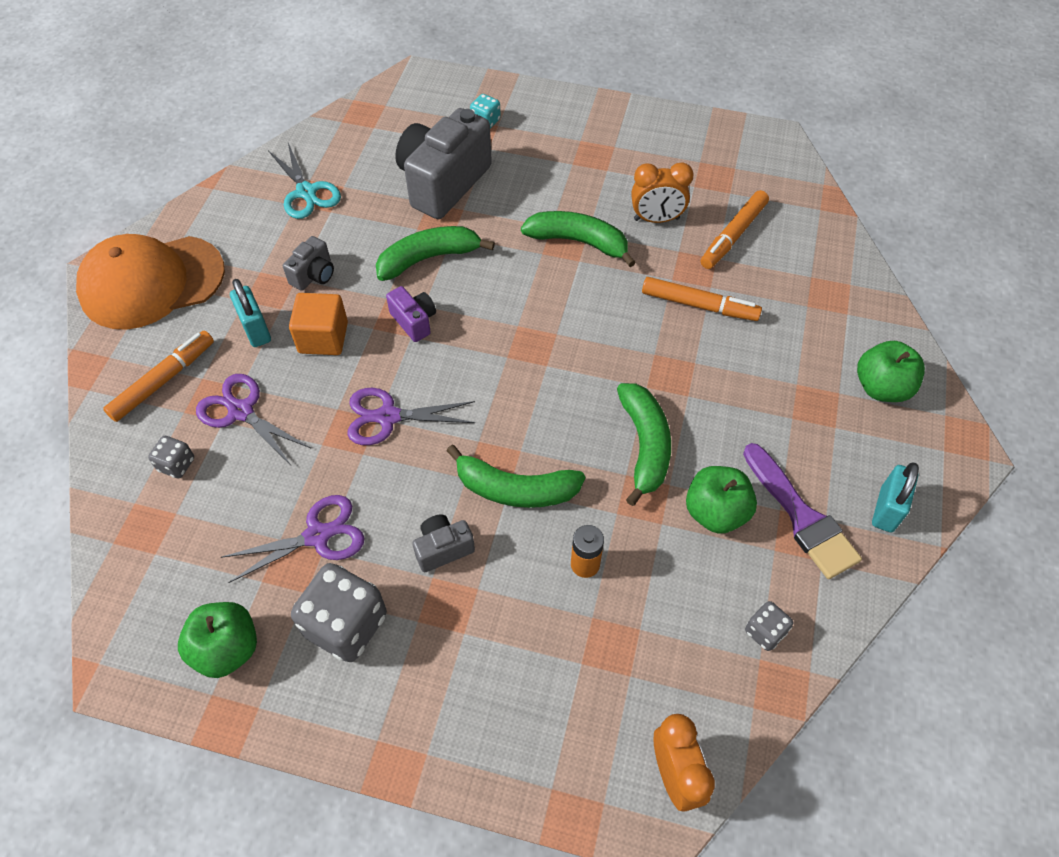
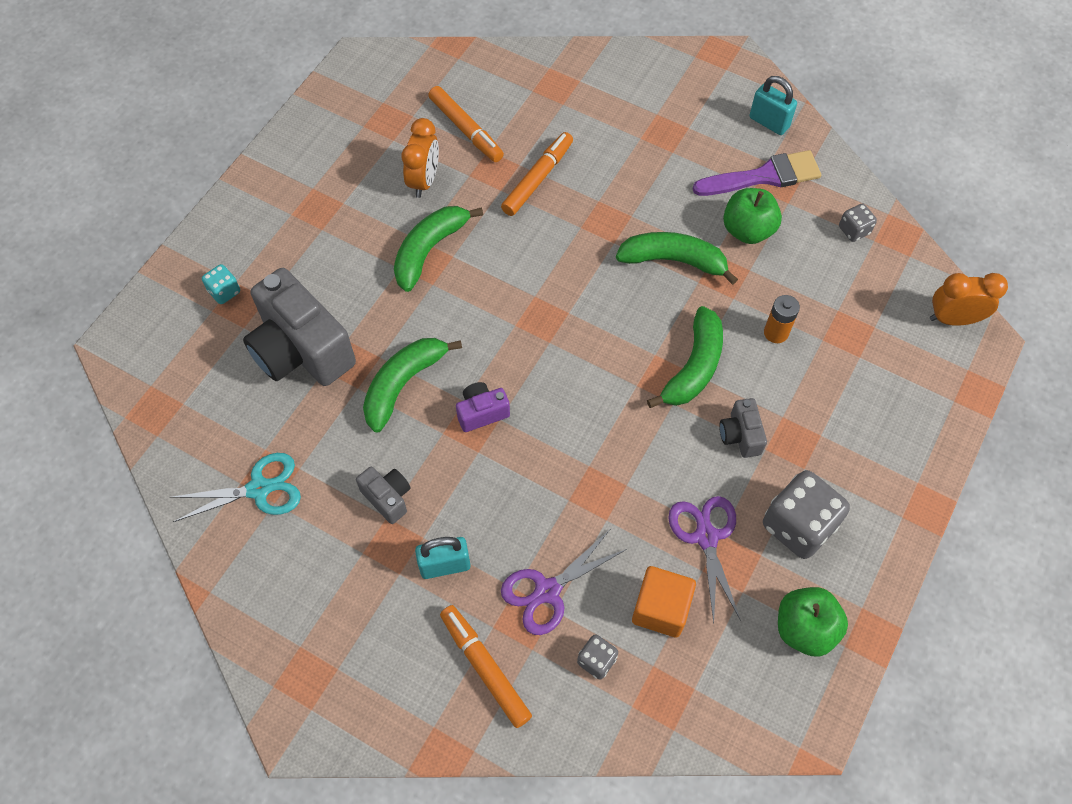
camera: 75 degrees left, 5 degrees up
orange cap [76,234,225,330] -> none
orange cube [289,293,348,355] -> orange cube moved to [632,566,696,637]
purple scissors [347,388,475,445] -> none
green banana [376,226,495,281] -> green banana turned 45 degrees clockwise [363,338,462,433]
green apple [857,341,925,402] -> none

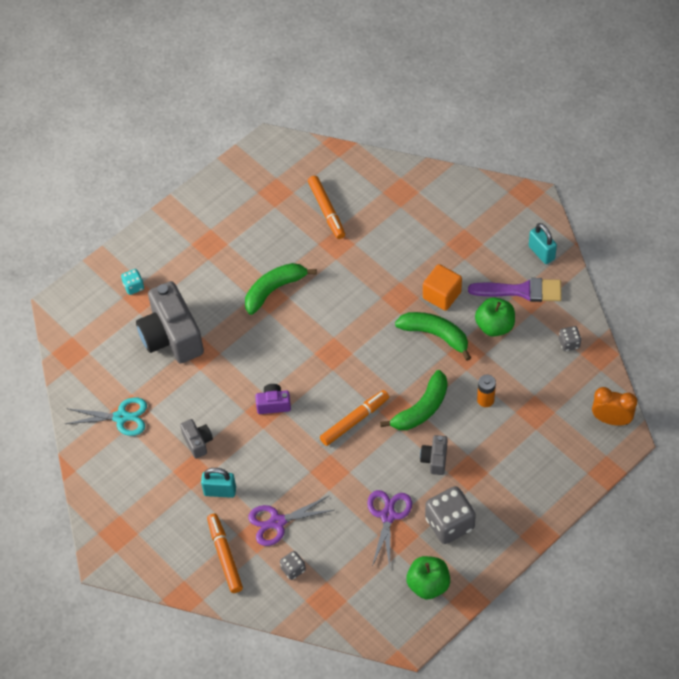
camera: 20 degrees right, 5 degrees down
green banana [363,338,462,433] -> none
orange clock [402,118,439,198] -> none
orange marker [501,132,573,216] -> orange marker moved to [320,390,389,446]
orange cube [632,566,696,637] -> orange cube moved to [423,264,462,311]

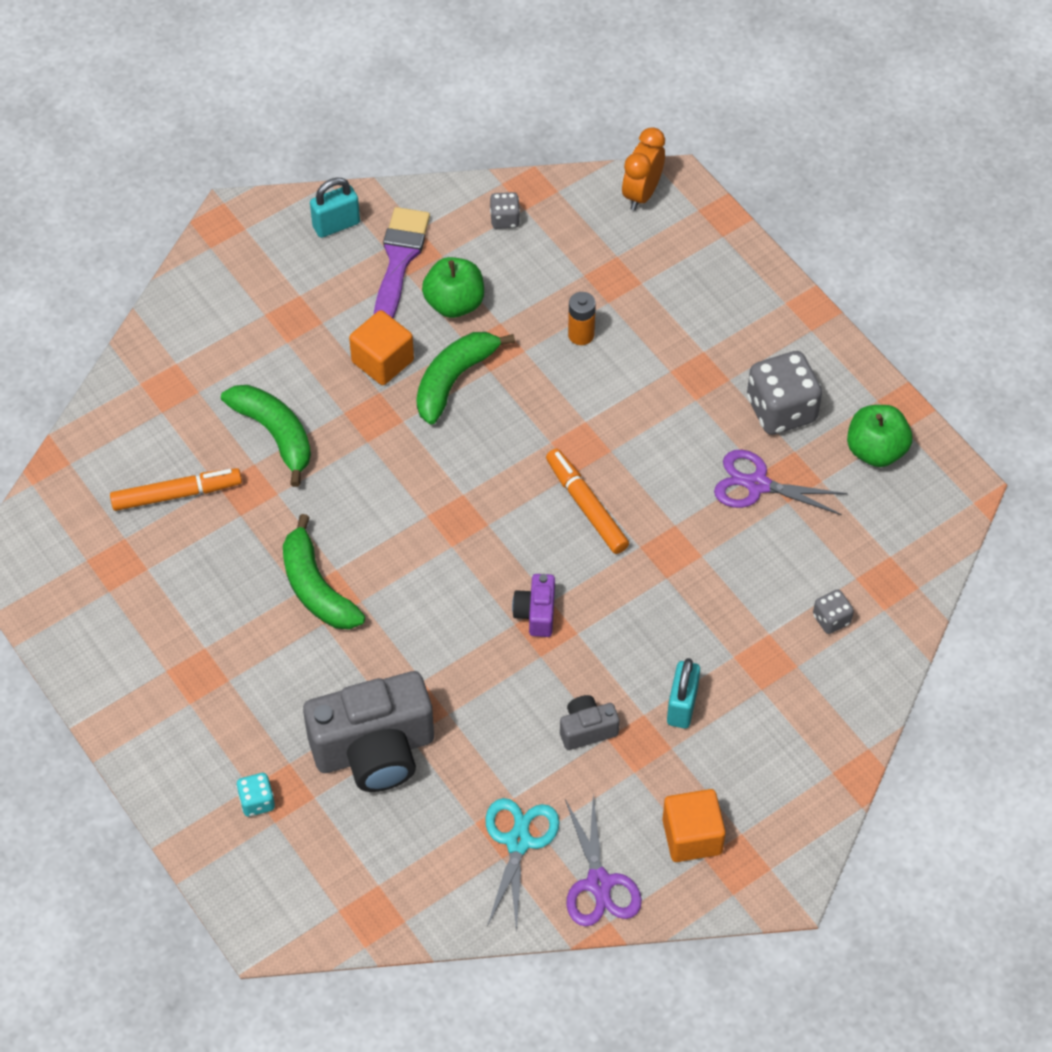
camera: 85 degrees left, 0 degrees up
orange marker [207,514,243,593] -> none
purple scissors [248,496,334,546] -> purple scissors moved to [565,795,642,927]
green banana [380,370,448,430] -> green banana moved to [221,385,311,487]
grey camera [420,435,447,475] -> none
none -> orange cube [662,789,726,862]

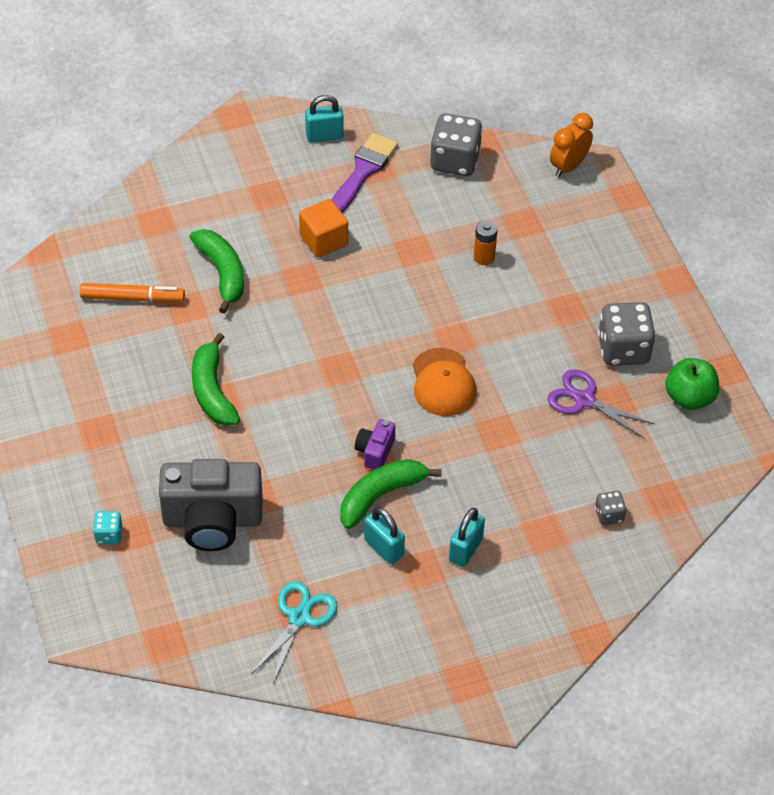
camera: 15 degrees right, 5 degrees down
green banana [416,332,515,425] -> green banana moved to [340,459,442,529]
green apple [422,257,484,318] -> none
grey dice [490,192,520,229] -> grey dice [430,114,483,176], size x2.02
orange marker [546,449,629,554] -> orange cap [413,348,477,416]
grey camera [560,695,619,750] -> turquoise padlock [364,507,405,564]
purple scissors [565,795,642,927] -> none
orange cube [662,789,726,862] -> none

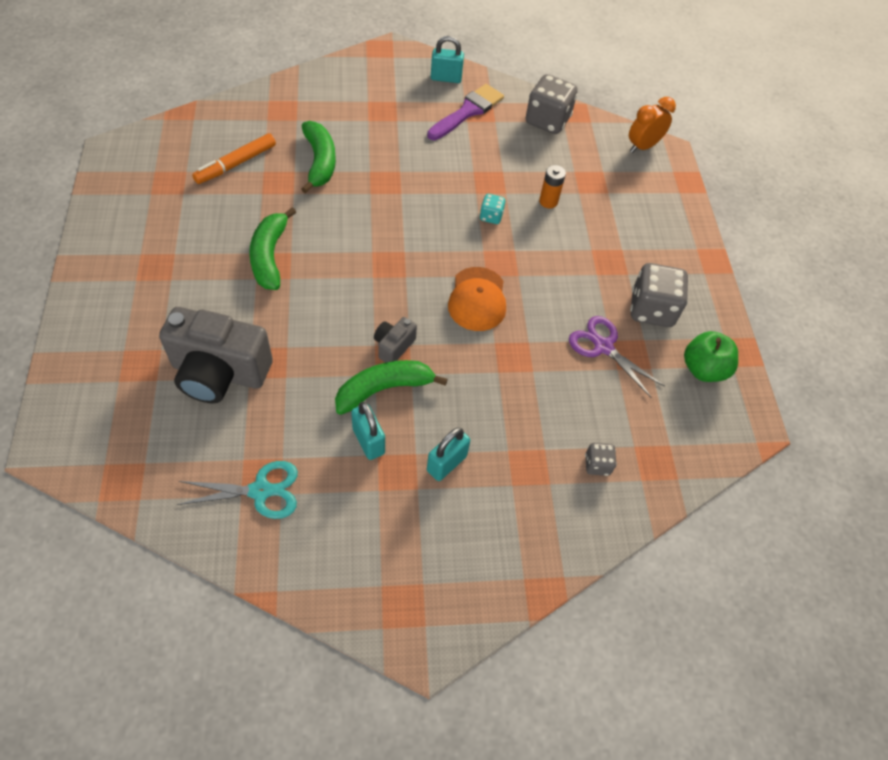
camera: 10 degrees right, 5 degrees up
orange marker [80,283,185,303] -> orange marker turned 120 degrees clockwise [192,133,276,184]
turquoise dice [93,511,123,544] -> turquoise dice moved to [480,194,505,224]
turquoise scissors [251,581,338,684] -> turquoise scissors turned 45 degrees clockwise [177,461,298,519]
orange cube [299,199,348,258] -> none
purple camera [355,419,396,470] -> grey camera [374,317,417,362]

